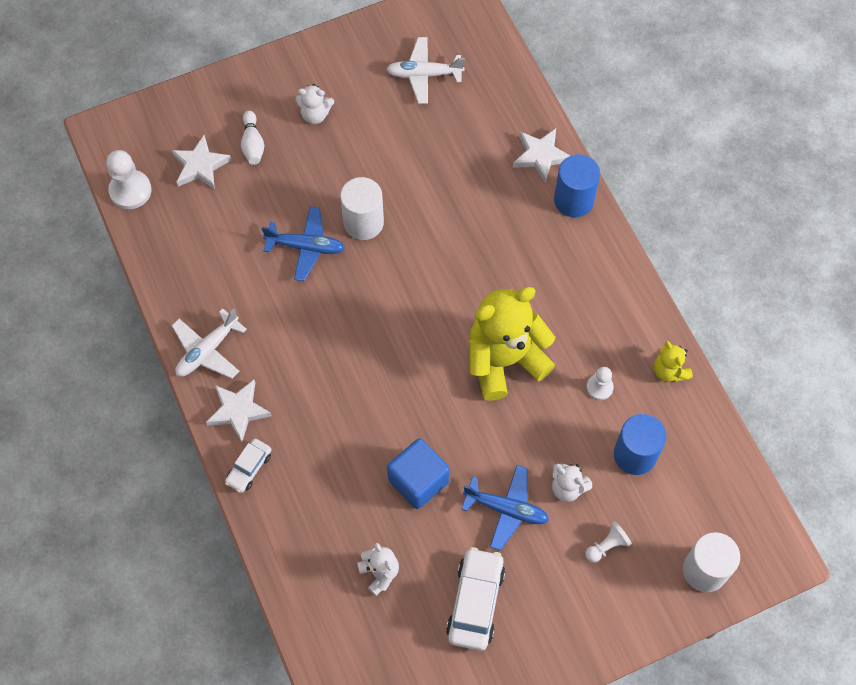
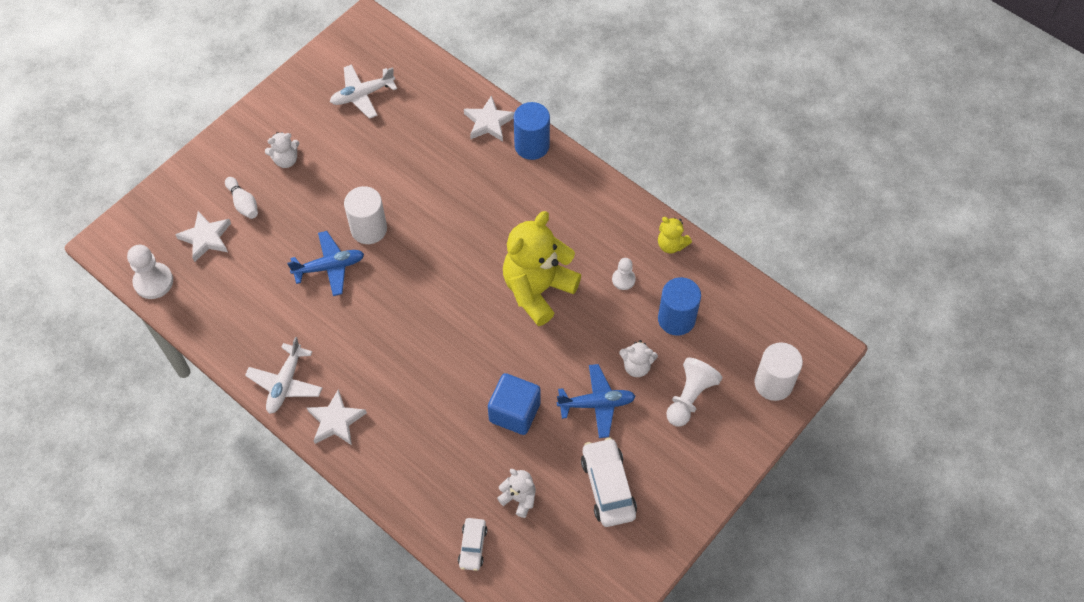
camera: 25 degrees left, 5 degrees down
white car [225,439,271,493] -> white car moved to [458,518,487,571]
white pawn [585,521,632,562] -> white pawn [666,357,722,426], size x1.66

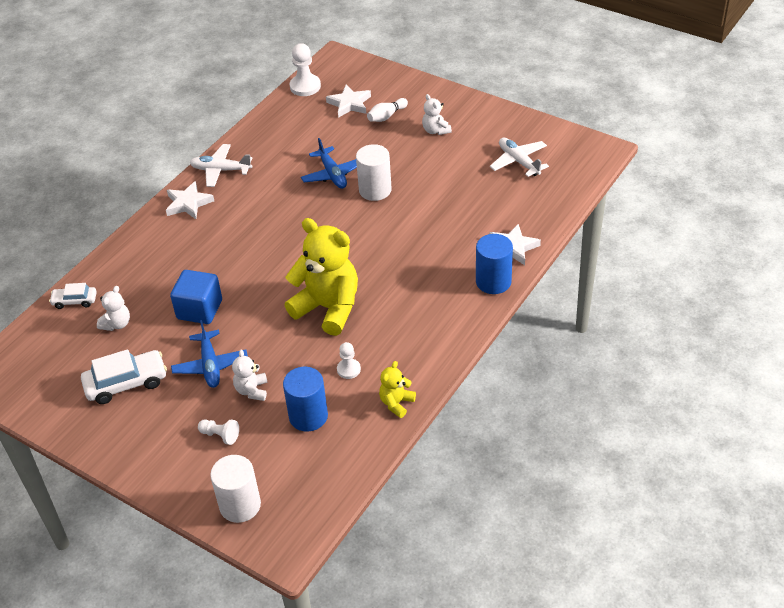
camera: 85 degrees right, 15 degrees down
white pawn [666,357,722,426] -> white pawn [198,419,239,445], size x0.60

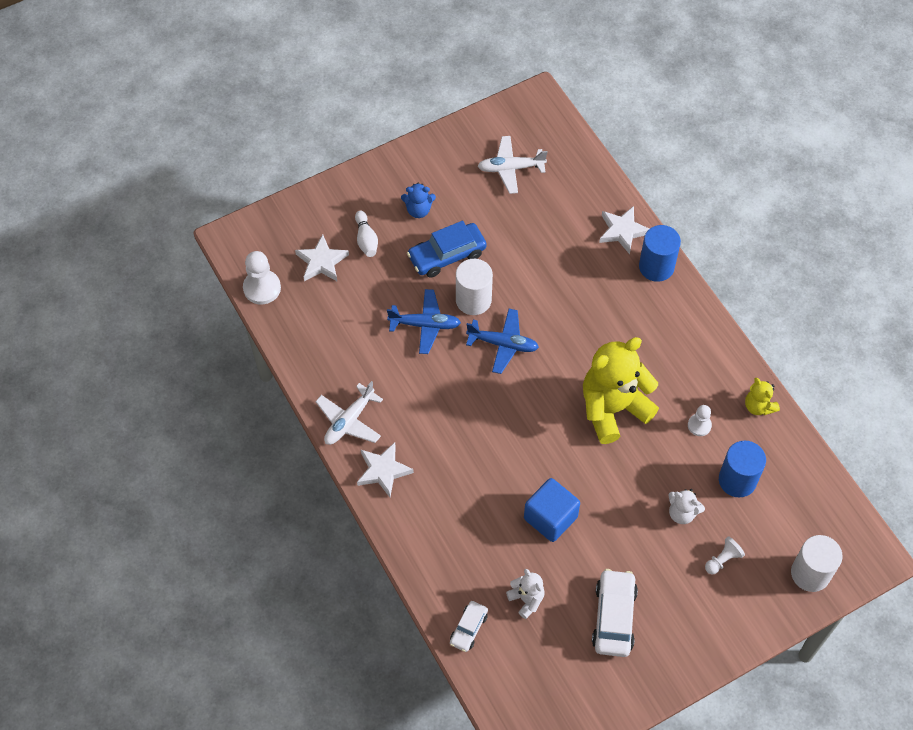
camera: 65 degrees left, 15 degrees up
blue plane [171,320,248,388] -> blue plane moved to [466,309,539,374]
white teddy bear [422,94,452,135] -> blue teddy bear [401,182,436,218]
none -> blue car [407,221,487,278]

